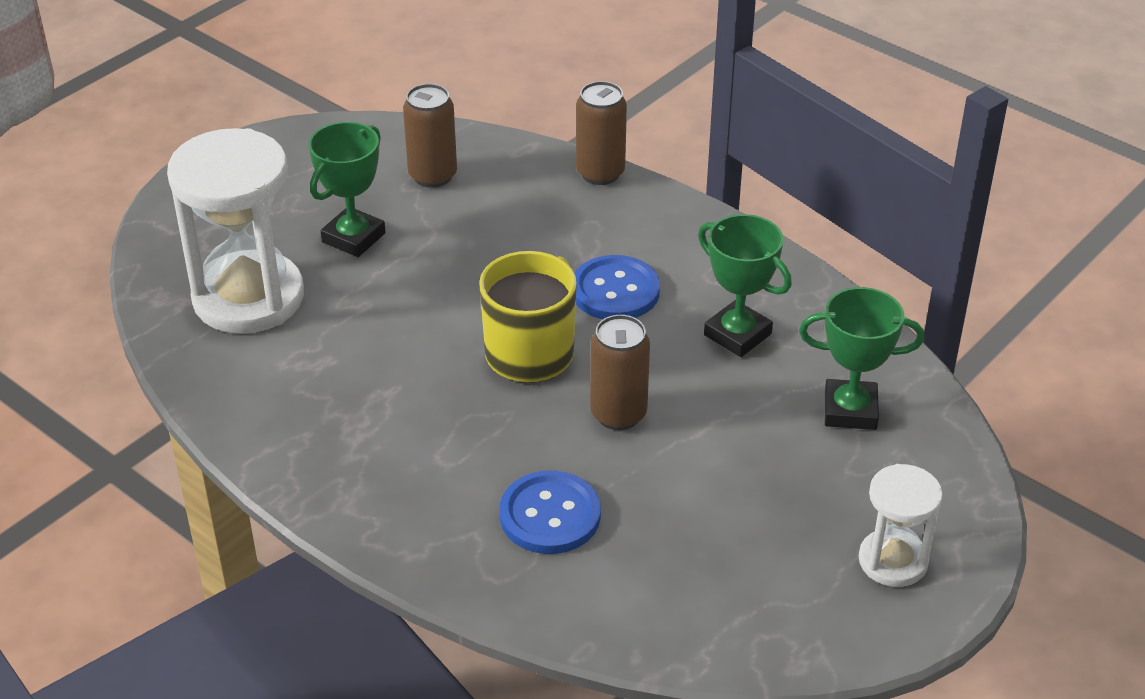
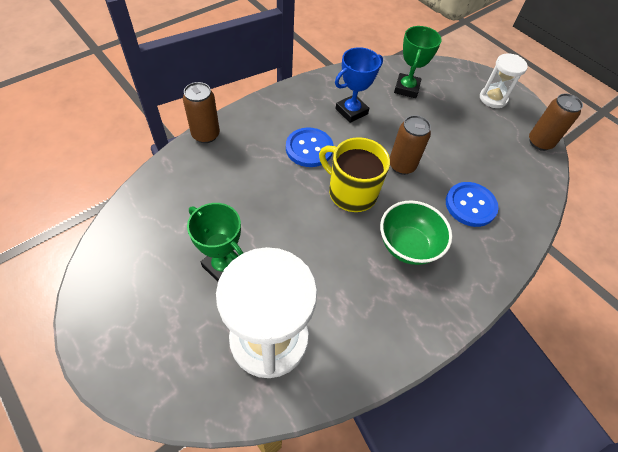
camera: 85 degrees left, 15 degrees up
brown can [403,84,457,188] -> brown can moved to [529,93,583,151]
green trophy [698,214,792,357] -> blue trophy [335,47,383,123]
none -> green bowl [380,201,452,265]

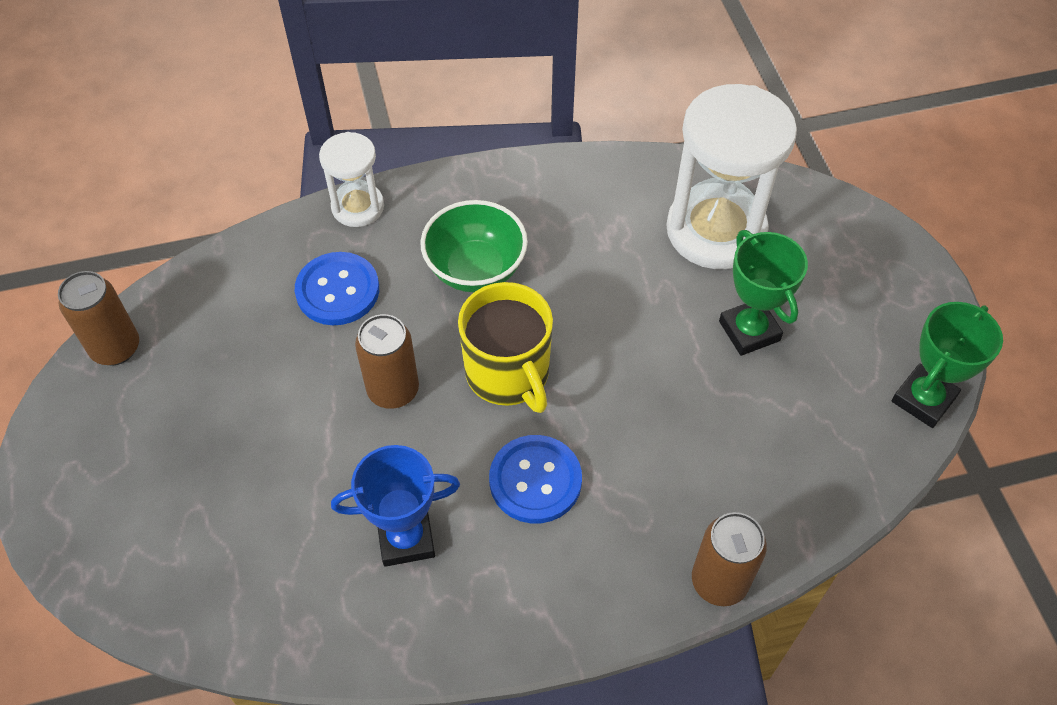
camera: 150 degrees left, 0 degrees up
green trophy [394,26,441,98] -> green trophy moved to [892,302,1003,428]
white hourglass [480,53,528,108] -> white hourglass moved to [319,132,384,227]

